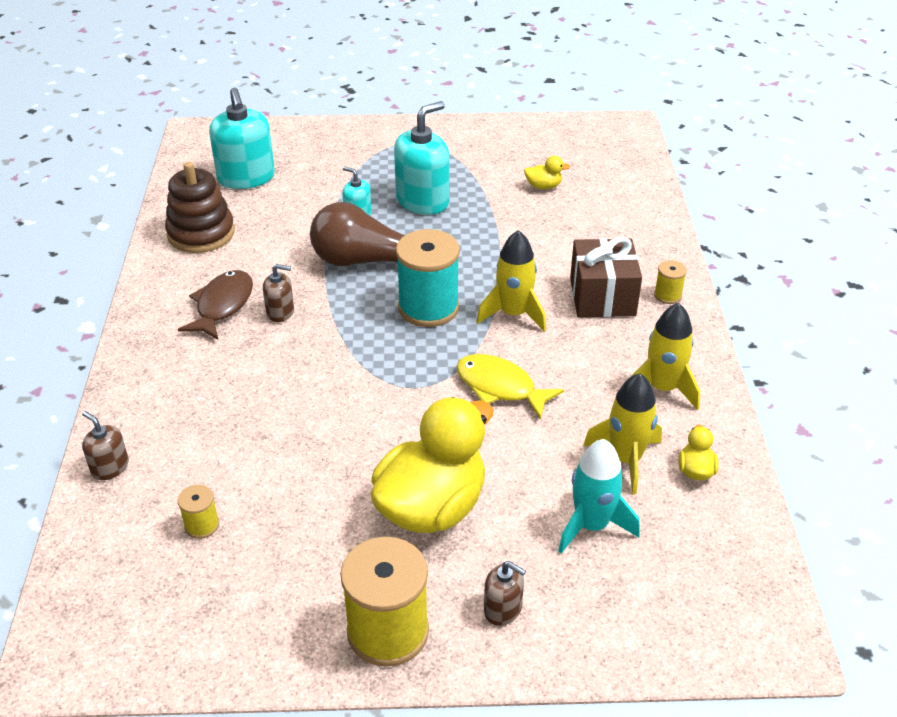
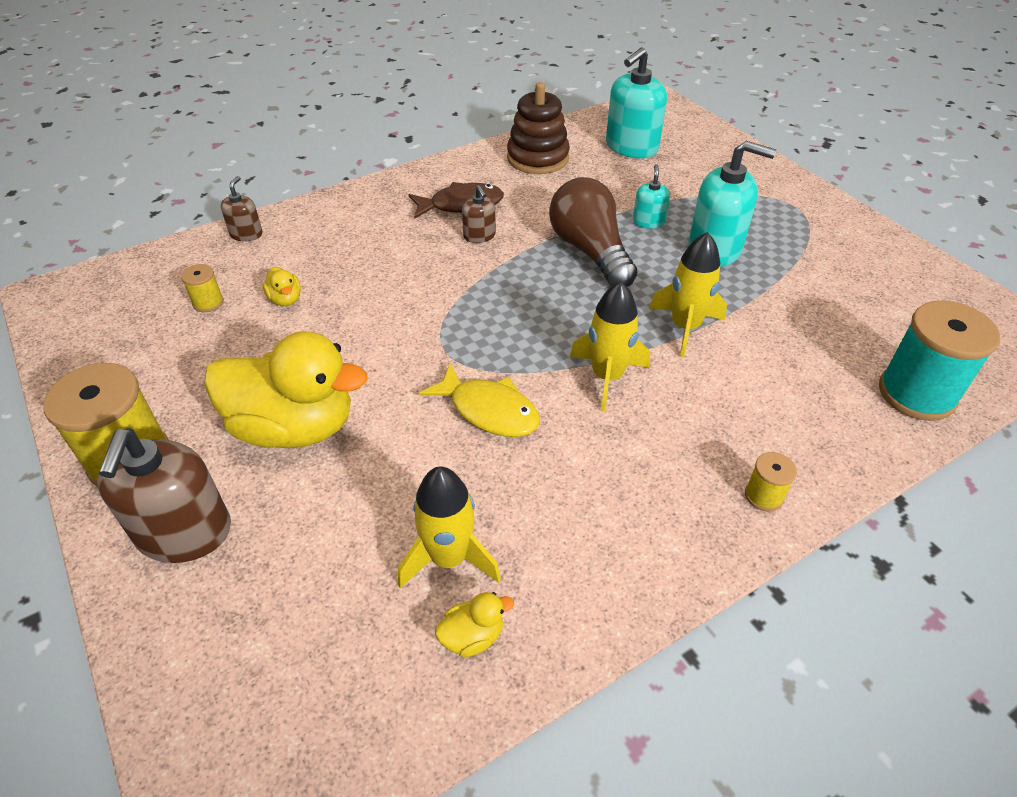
camera: 60 degrees right, 5 degrees up
turquoise spool [396,229,460,327] -> turquoise spool moved to [879,301,1000,421]
yellow fish [457,354,564,420] -> yellow fish turned 120 degrees clockwise [419,363,540,437]
brown soap dispenser [484,561,526,626] -> brown soap dispenser [97,428,231,563], size x1.96
yellow duck [524,156,570,189] -> yellow duck moved to [263,267,301,306]
turquoise rocket [558,439,640,553] -> none
brown gift [570,237,642,317] -> none
yellow rocket [632,303,700,410] -> yellow rocket moved to [649,232,727,357]

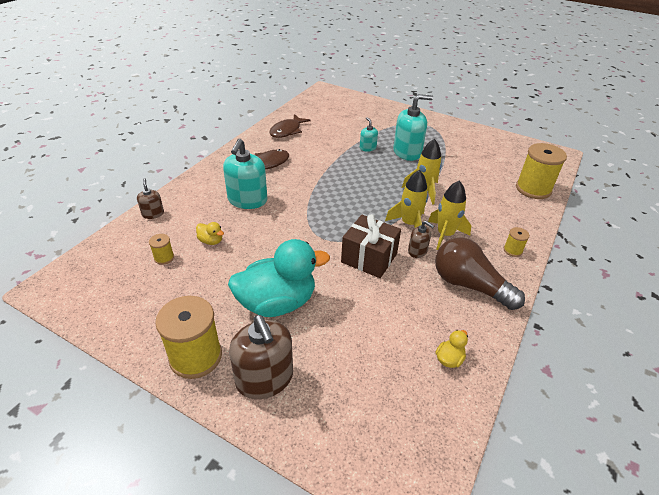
camera: 30 degrees left, 5 degrees down
yellow duck [204,331,367,448] -> turquoise duck [228,239,330,317]
yellow rocket [398,466,501,588] -> yellow rocket moved to [428,180,471,250]
yellow fish [419,363,540,437] -> brown gift [341,214,401,278]
brown soap dispenser [462,185,496,243] -> brown soap dispenser moved to [408,221,434,258]
brown stacking toy [507,82,570,174] -> brown fish [269,114,311,138]
brown light bulb [549,177,637,287] -> brown light bulb moved to [435,237,525,310]
turquoise soap dispenser [606,47,667,158] -> turquoise soap dispenser moved to [223,139,267,209]
turquoise spool [879,301,1000,421] -> yellow spool [516,143,567,199]

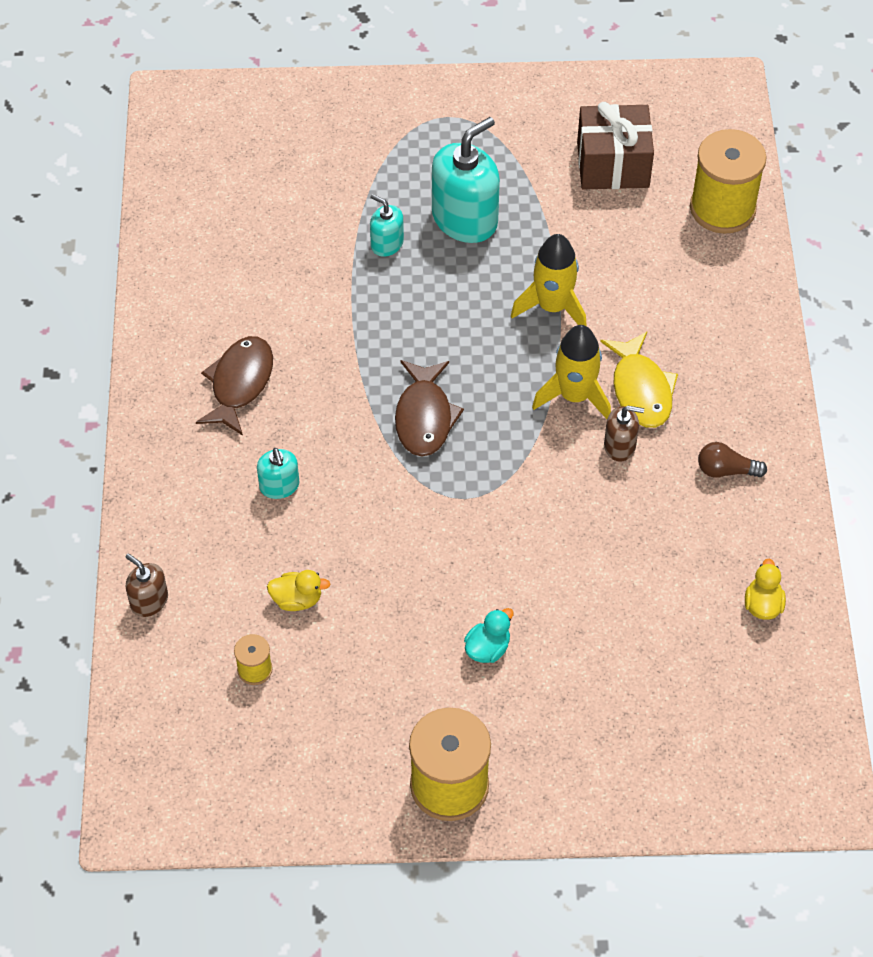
camera: 30 degrees left, 15 degrees up
turquoise soap dispenser [223,139,267,209] -> turquoise soap dispenser [257,448,299,499], size x0.51
turquoise duck [228,239,330,317] -> turquoise duck [464,608,514,663], size x0.40
brown soap dispenser [229,315,293,399] -> none
brown fish [269,114,311,138] -> brown fish moved to [395,360,464,456]
brown gift [341,214,401,278] -> brown gift moved to [577,102,654,189]
yellow rocket [428,180,471,250] -> yellow fish [600,332,678,428]
brown light bulb [435,237,525,310] -> brown light bulb [698,442,767,478], size x0.46
yellow spool [504,227,530,257] -> none

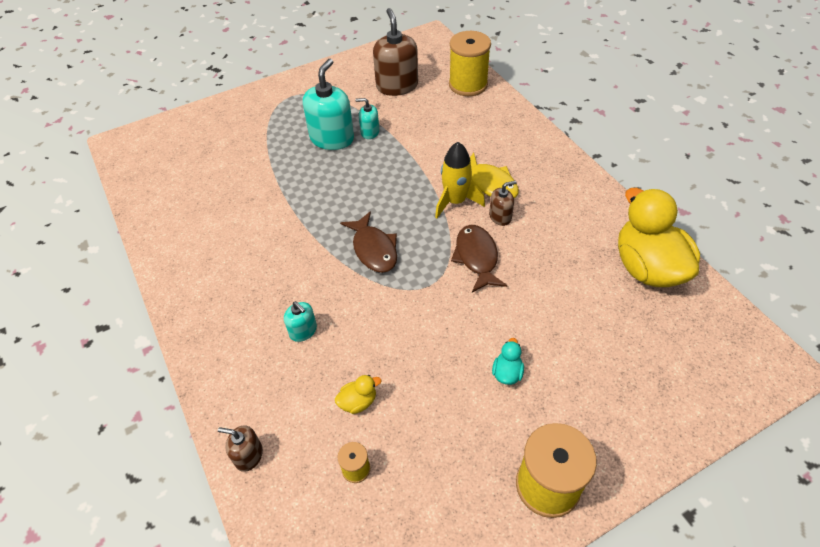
camera: 25 degrees left, 5 degrees down
brown fish [196,336,273,436] -> brown fish moved to [451,225,507,293]
turquoise soap dispenser [370,194,404,257] -> turquoise soap dispenser moved to [355,98,379,139]
yellow rocket [511,234,587,326] -> none
brown gift [577,102,654,189] -> brown soap dispenser [373,8,418,96]
brown light bulb [698,442,767,478] -> none
yellow duck [745,559,786,620] -> yellow duck [618,188,700,287], size x2.50

